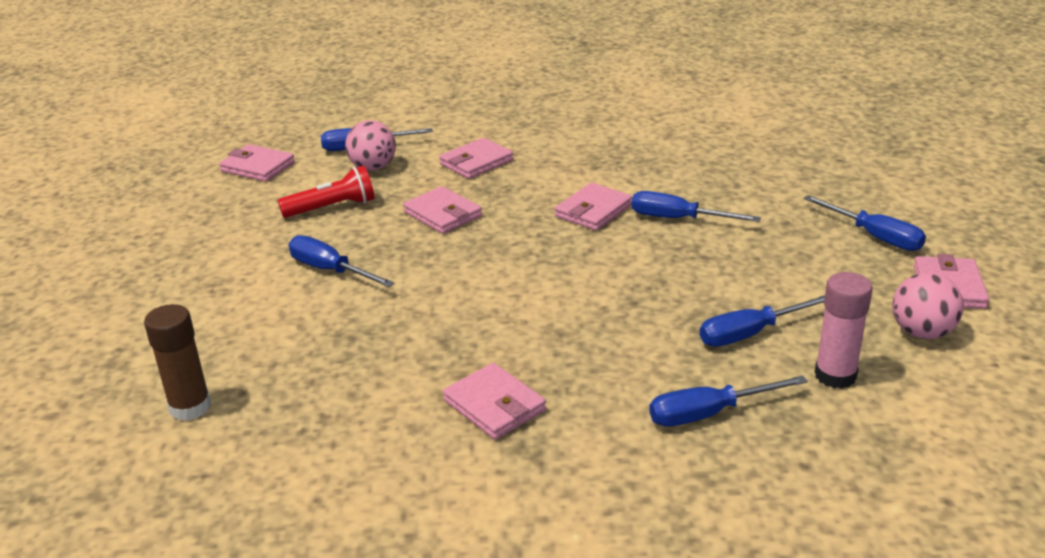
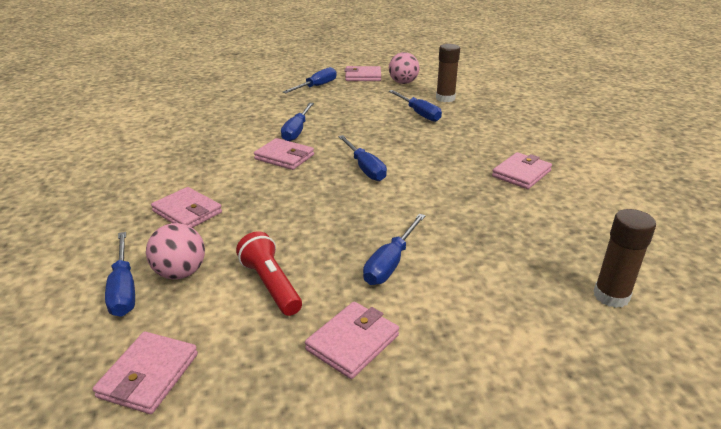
camera: 100 degrees left, 0 degrees up
pink wallet [403,186,482,234] -> pink wallet moved to [305,302,399,379]
blue screwdriver [649,375,808,427] -> blue screwdriver moved to [338,135,387,181]
pink glue stick [814,272,873,389] -> brown glue stick [436,44,460,102]

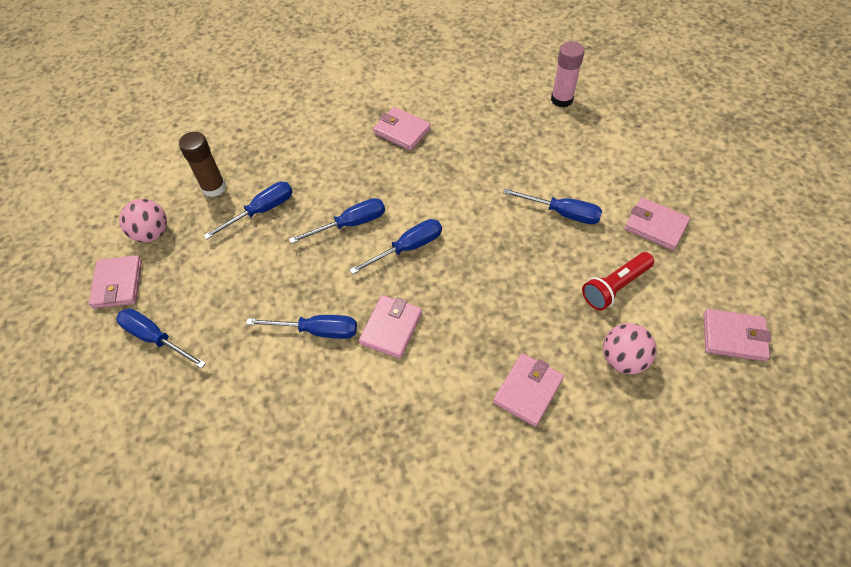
camera: 95 degrees left, 25 degrees up
blue screwdriver [105,232,135,317] -> blue screwdriver moved to [289,198,385,244]
brown glue stick [594,209,656,308] -> pink glue stick [551,41,585,107]

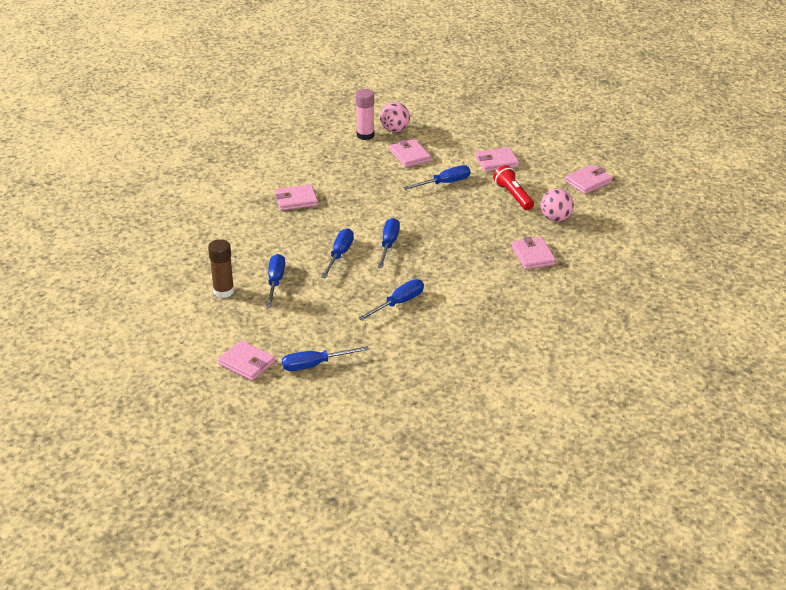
camera: 50 degrees left, 20 degrees down
pink ball [119,199,167,243] -> pink ball moved to [380,102,410,132]
pink wallet [359,295,422,359] -> pink wallet moved to [389,139,431,167]
red flashlight [582,252,654,311] -> red flashlight turned 150 degrees clockwise [493,165,534,210]

